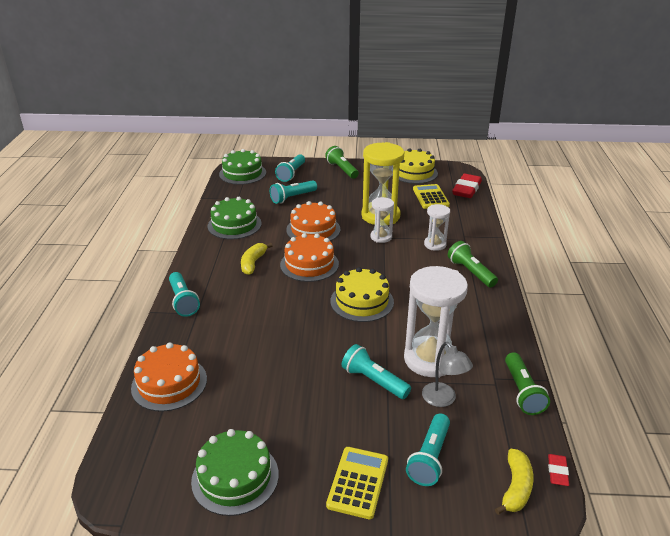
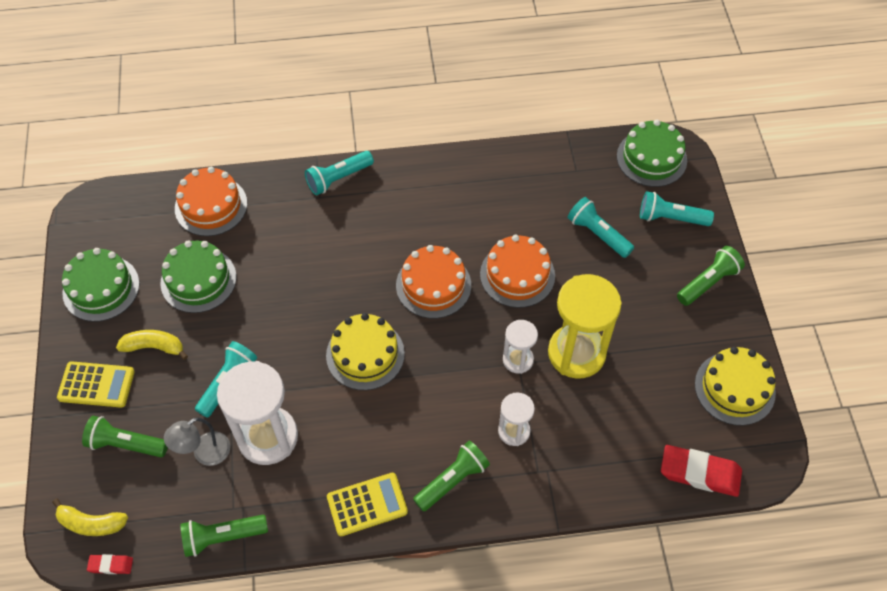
camera: 80 degrees right, 25 degrees up
green cake [208,197,261,239] -> green cake moved to [160,241,236,313]
yellow banana [241,243,273,275] -> yellow banana moved to [116,330,188,360]
turquoise flashlight [406,413,450,486] -> green flashlight [82,416,168,457]
yellow calculator [413,184,450,209] -> yellow calculator moved to [327,473,408,536]

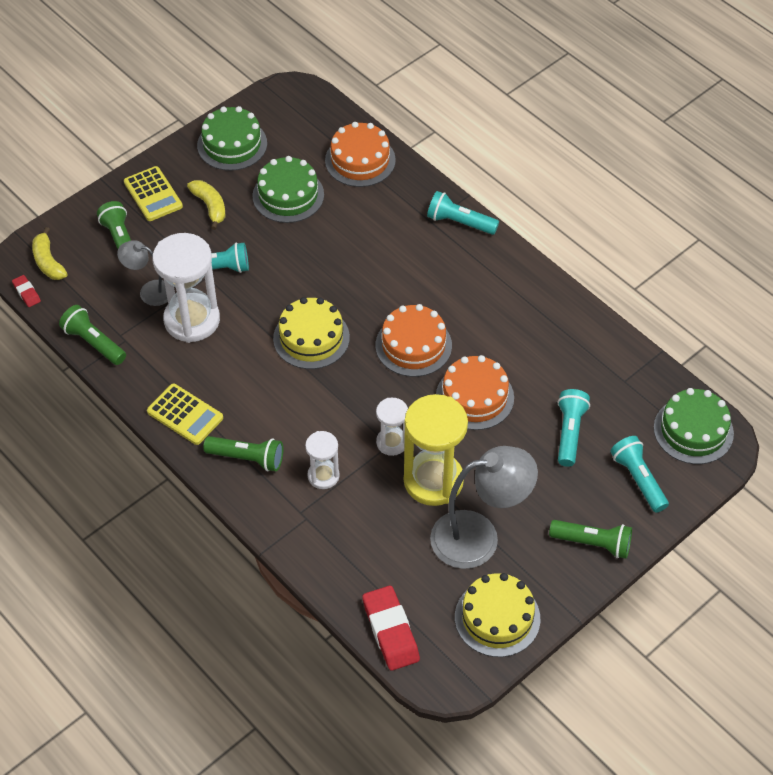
camera: 55 degrees right, 5 degrees down
none -> grey lamp [430,446,538,569]

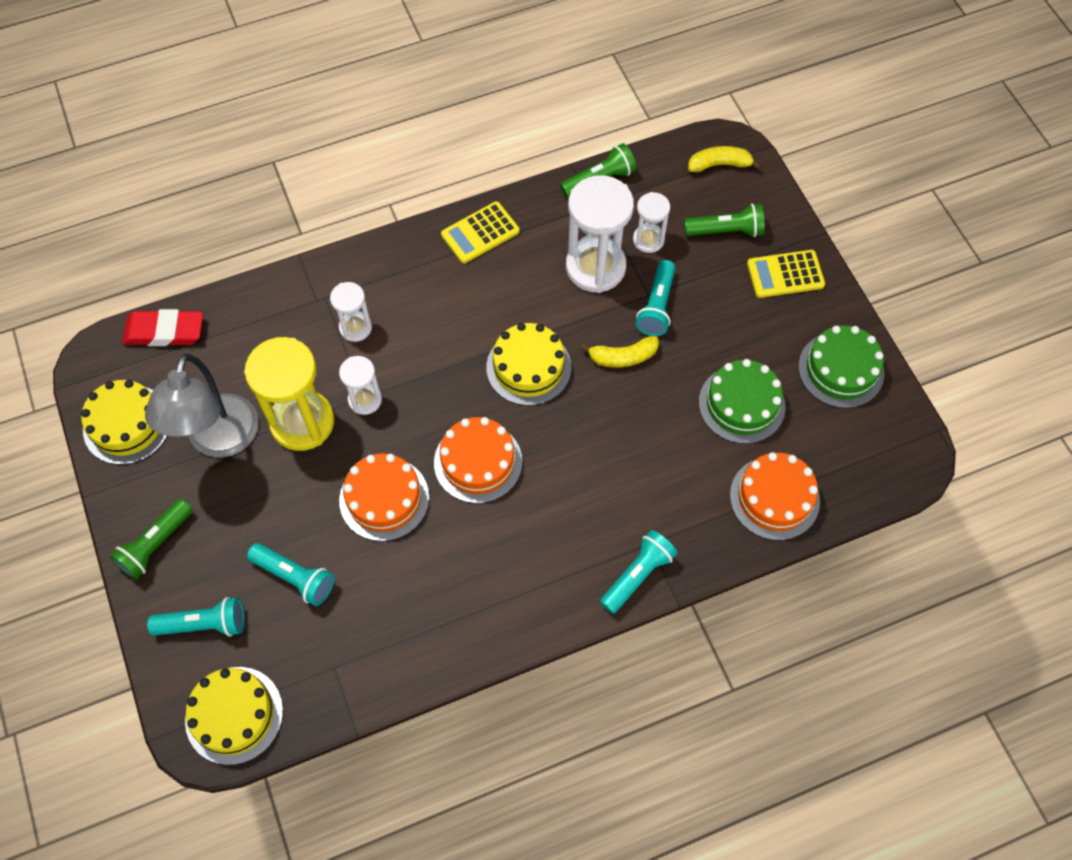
camera: 110 degrees right, 10 degrees up
red eraser [12,275,41,307] -> none
grey lamp [117,240,168,306] -> white hourglass [633,192,670,253]
yellow banana [187,180,225,230] -> yellow banana moved to [580,336,659,367]
green flashlight [203,436,283,472] -> none
green cake [654,388,734,464] -> yellow cake [185,667,283,765]

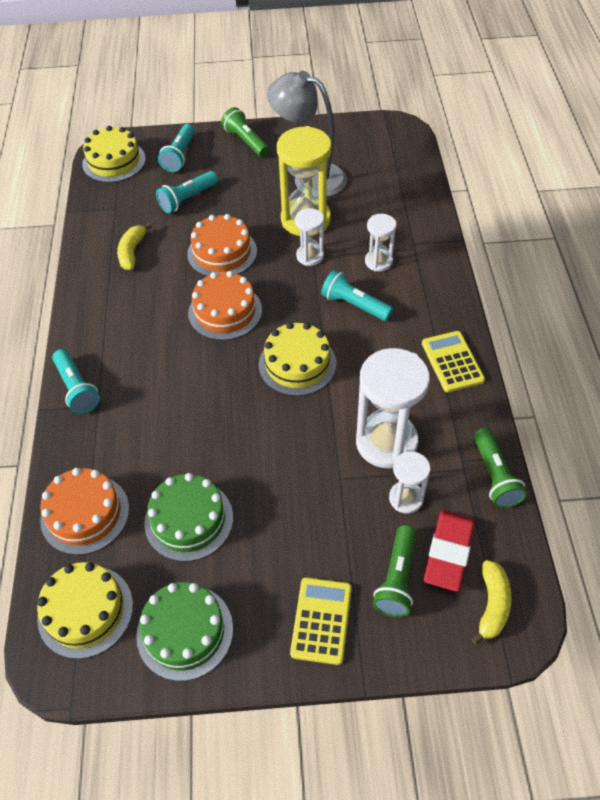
camera: 110 degrees right, 10 degrees down
yellow cake [81,380,167,465] -> yellow cake moved to [37,562,133,659]
red eraser [122,309,203,346] -> red eraser moved to [424,510,475,592]
yellow banana [580,336,659,367] -> yellow banana moved to [117,223,152,270]
turquoise flashlight [636,260,675,336] -> turquoise flashlight moved to [321,270,393,321]

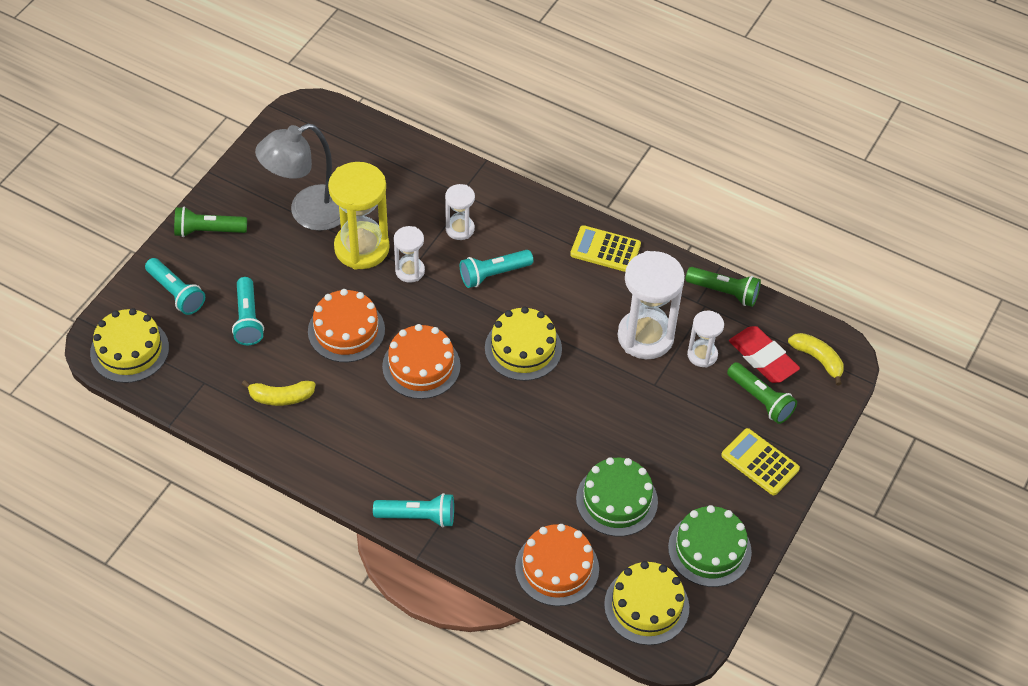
camera: 60 degrees left, 0 degrees up
yellow banana [117,223,152,270] -> yellow banana turned 45 degrees counterclockwise [242,380,316,406]

